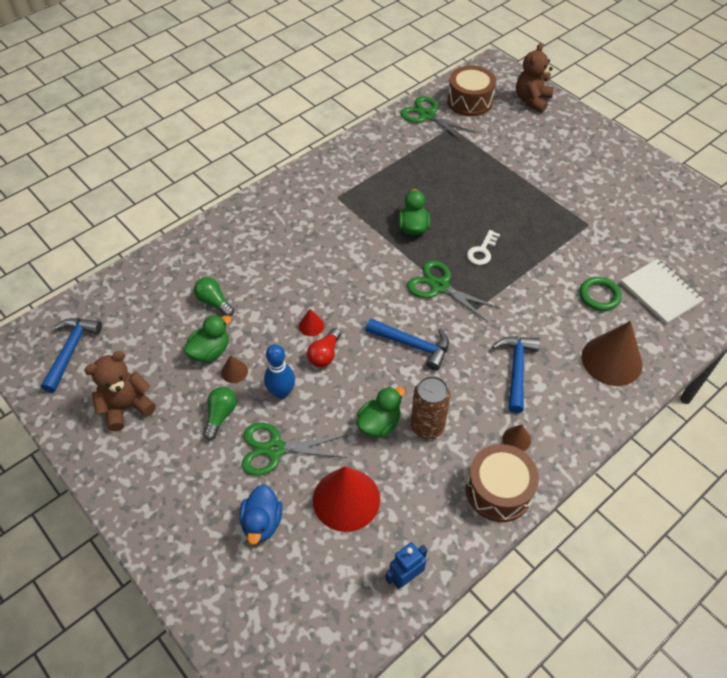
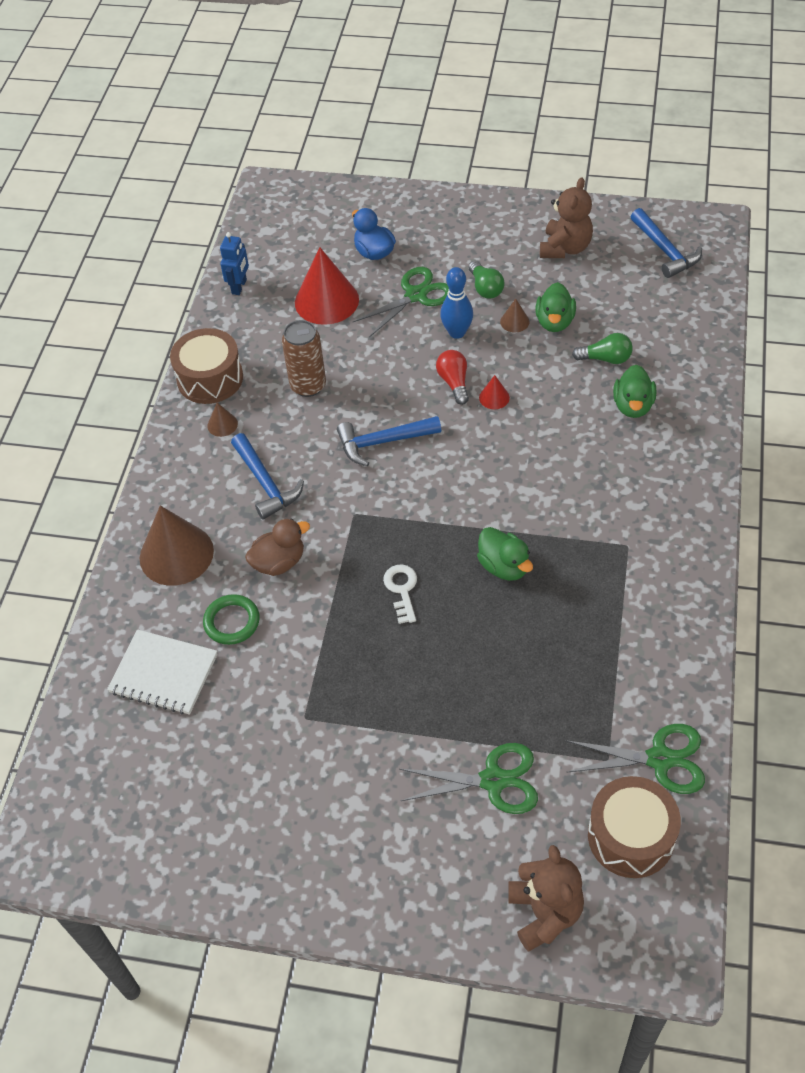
camera: 145 degrees right, 0 degrees up
green duck [357,387,405,437] -> green duck moved to [613,365,656,418]
green scissors [407,260,500,322] -> green scissors moved to [399,743,538,814]
none -> brown duck [245,518,310,576]

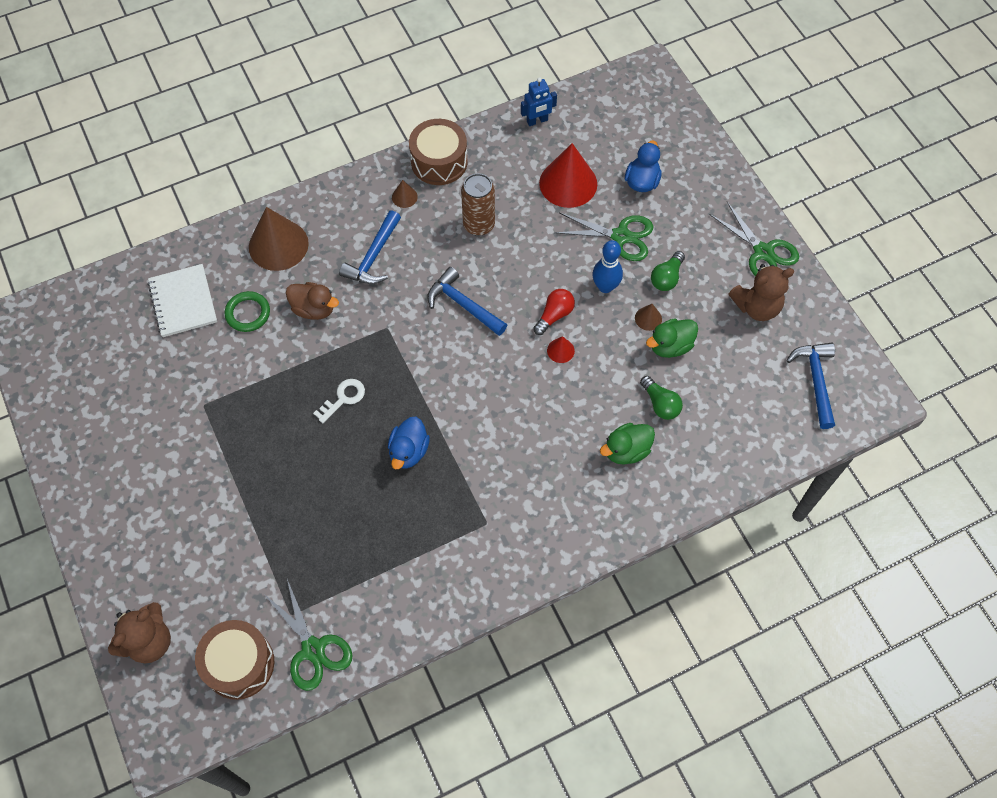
camera: 50 degrees right, 10 degrees up
green scissors [399,743,538,814] -> green scissors moved to [709,202,799,276]
green duck [477,527,533,581] -> blue duck [388,417,430,469]
blue hammer [631,208,702,278] -> blue hammer turned 150 degrees clockwise [786,343,835,429]

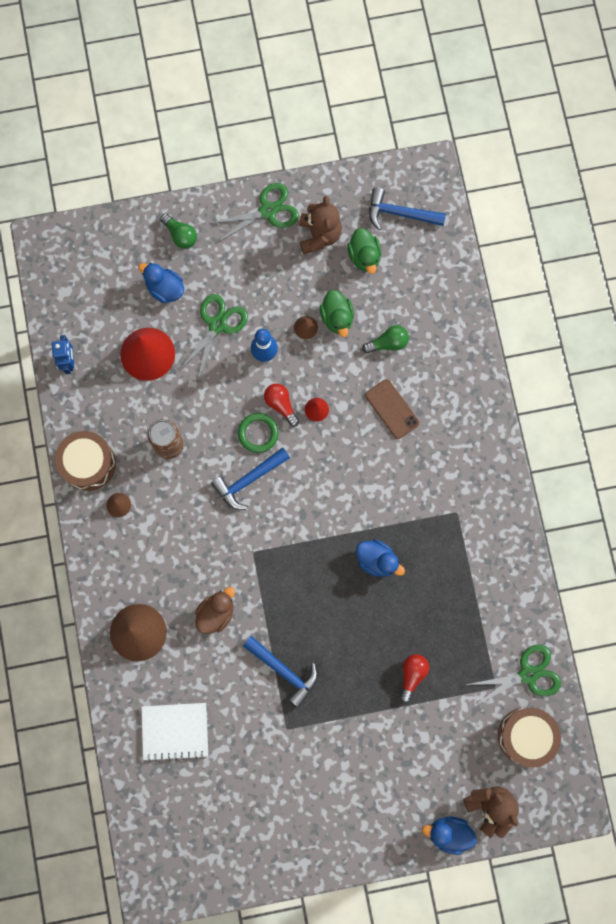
camera: 75 degrees left, 15 degrees up
green ring [225,291,270,332] -> green ring moved to [238,413,279,453]
white key [313,379,365,423] -> none
blue hammer [339,210,401,284] -> blue hammer moved to [243,636,318,708]
green duck [600,423,655,464] -> green duck moved to [347,228,381,274]
green light bulb [651,251,685,291] -> green light bulb moved to [160,213,197,249]
none -> brown phone [365,379,419,439]
none -> red light bulb [400,654,429,703]
none -> blue duck [422,817,477,855]

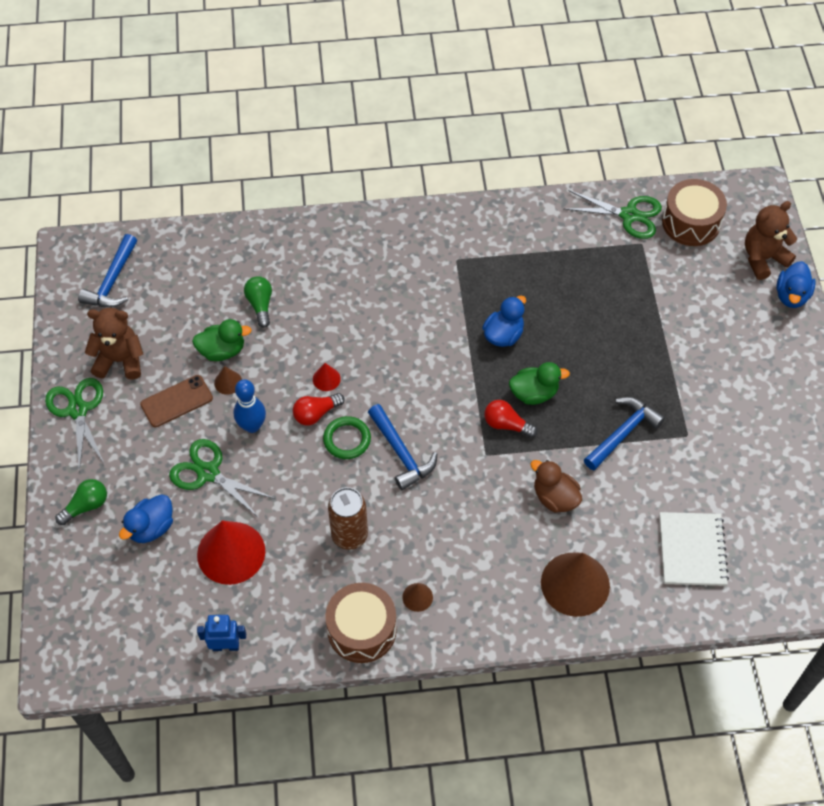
camera: 85 degrees left, 20 degrees down
green duck [347,228,381,274] -> green duck moved to [509,362,570,405]
brown phone [365,379,419,439] -> brown phone moved to [140,375,213,427]
red light bulb [400,654,429,703] -> red light bulb moved to [484,400,537,438]
green scissors [466,645,561,706] -> green scissors turned 120 degrees clockwise [564,190,662,239]

